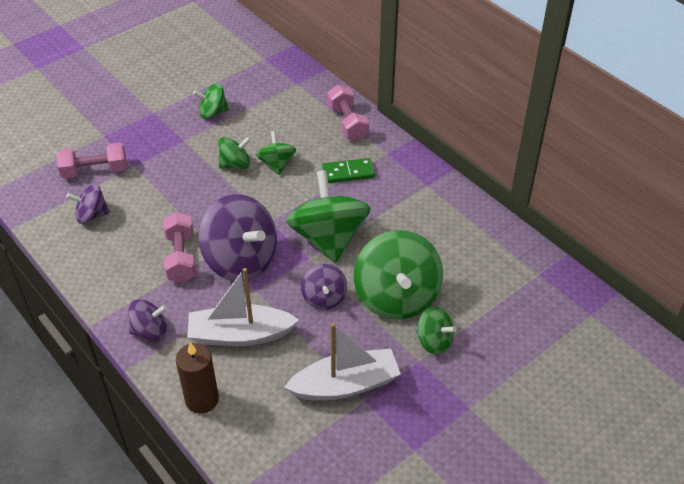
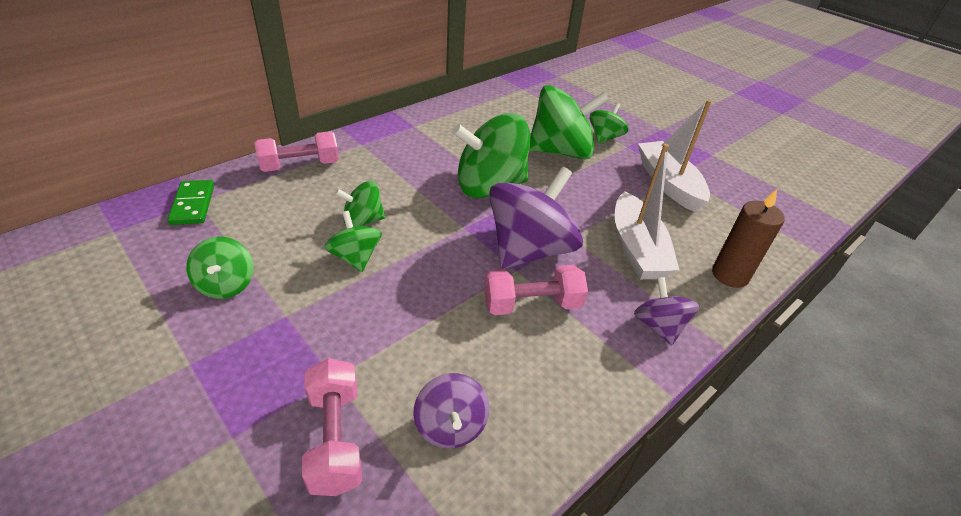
camera: 95 degrees left, 5 degrees down
purple spinning top [301,264,347,309] -> none
green domino [322,158,375,183] -> green domino moved to [167,180,214,225]

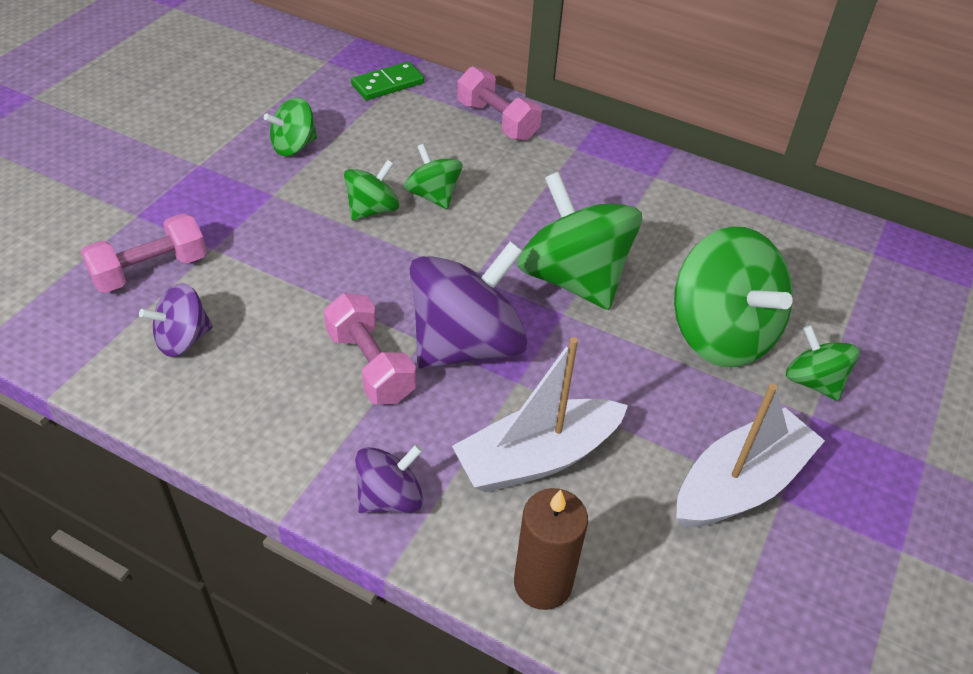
camera: 70 degrees right, 5 degrees up
purple spinning top [489,167,583,269] -> purple spinning top turned 60 degrees counterclockwise [410,241,528,369]
green spinning top [590,103,628,144] -> green spinning top turned 135 degrees counterclockwise [786,325,860,401]

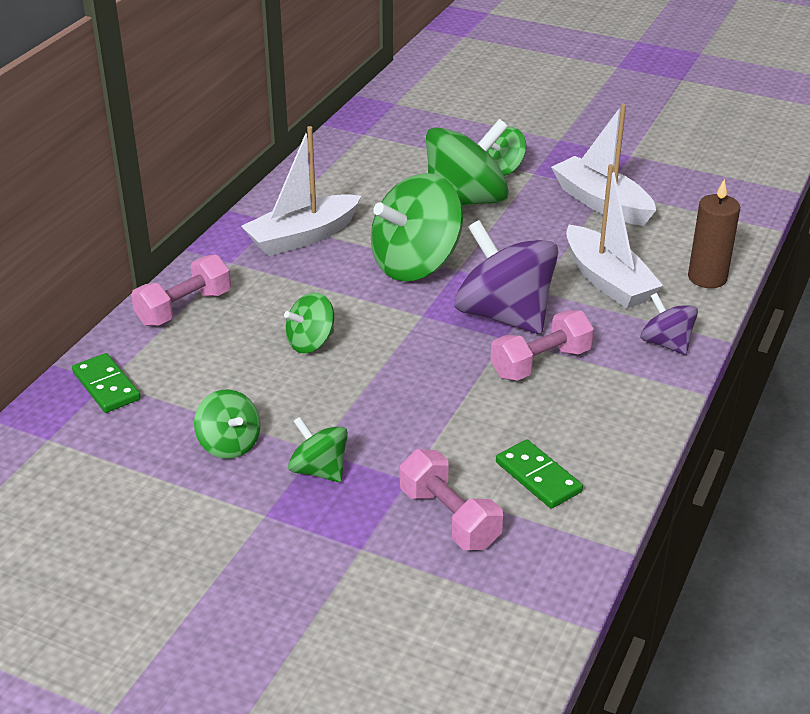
camera: 90 degrees left, 10 degrees down
purple spinning top [139,283,213,357] -> green domino [496,440,583,509]
green spinning top [344,160,399,220] -> green spinning top moved to [288,417,348,482]
none -> white boat [241,126,362,256]

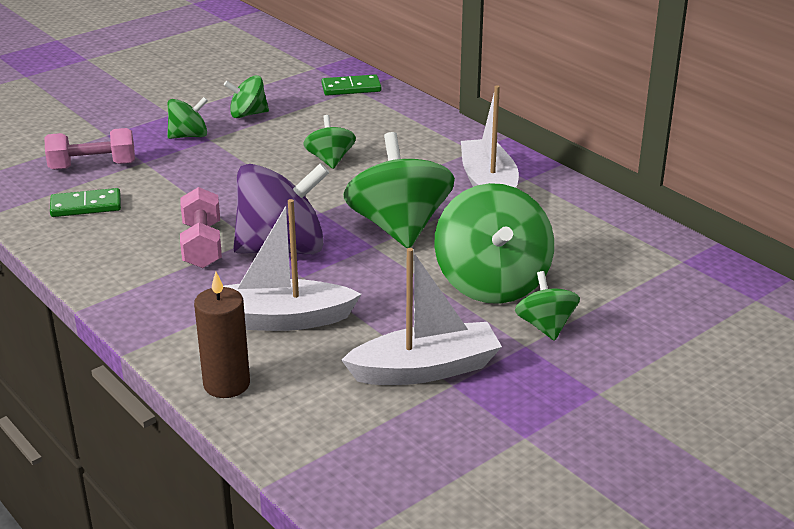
camera: 115 degrees right, 5 degrees down
pink dumbbell [131,254,231,326] -> none
purple spinning top [641,293,698,355] -> none

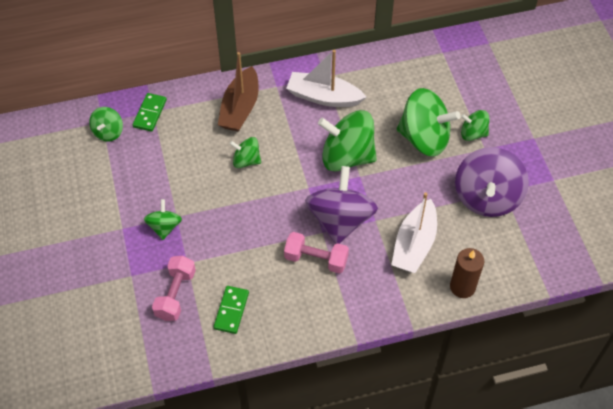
camera: 65 degrees left, 25 degrees up
green spinning top [224,75,269,118] -> green spinning top moved to [89,107,123,142]
white boat [341,248,502,385] -> purple spinning top [455,147,529,217]
none -> brown boat [218,52,259,132]

